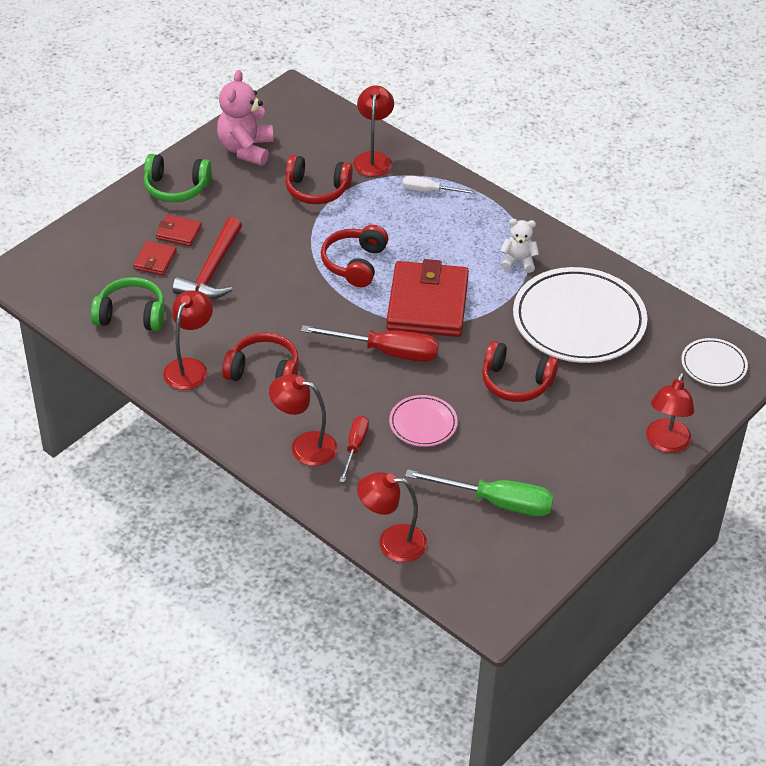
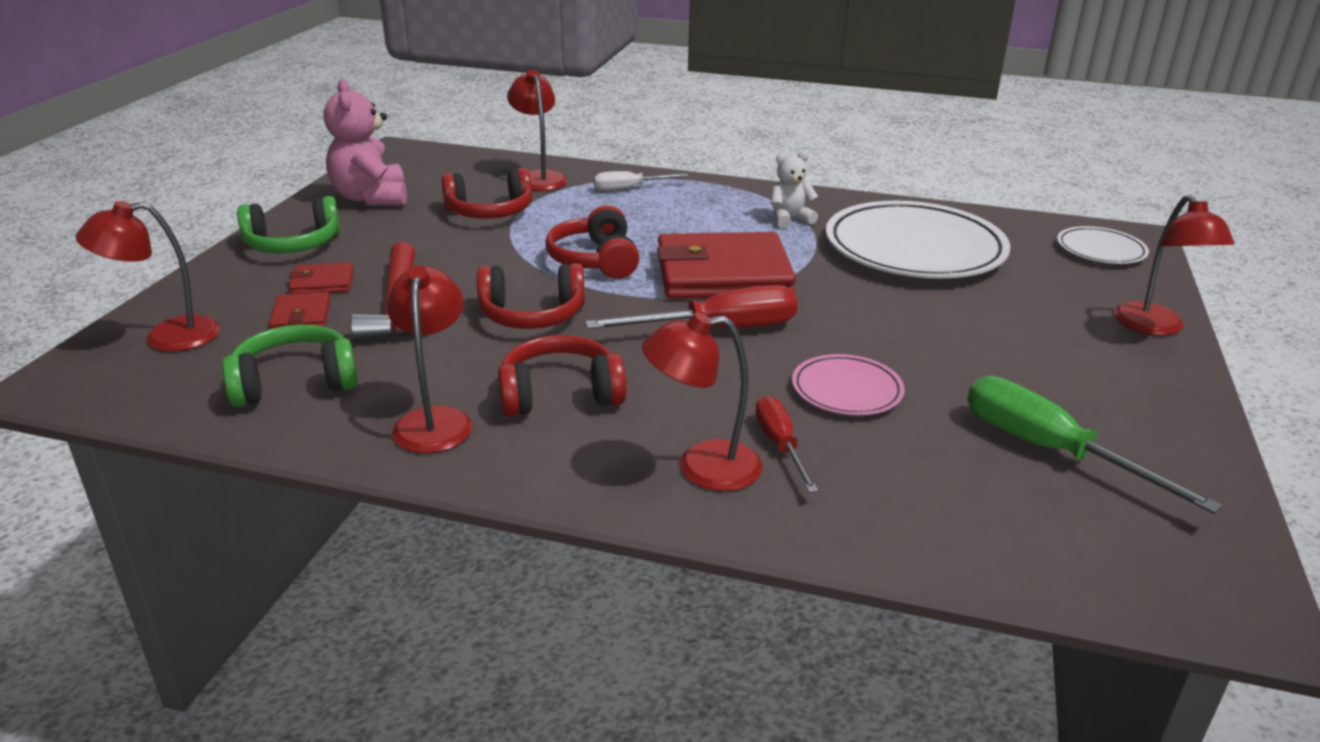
camera: 25 degrees left, 15 degrees down
red lamp [357,472,427,562] -> red lamp moved to [76,201,220,352]
red wallet [386,259,469,337] -> red wallet turned 75 degrees counterclockwise [657,232,796,299]
green screwdriver [405,469,554,517] -> green screwdriver turned 120 degrees counterclockwise [967,376,1223,514]
red headphones [482,341,559,402] -> red headphones moved to [477,263,585,329]

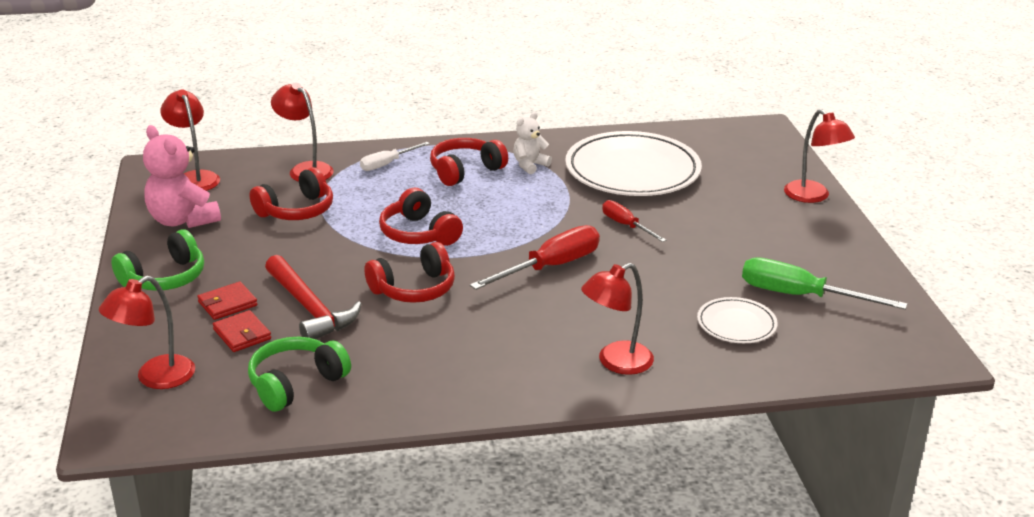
camera: 25 degrees left, 0 degrees up
red lamp [387,266,472,453] -> red lamp moved to [160,89,220,191]
red headphones [498,335,627,417] -> red headphones moved to [430,138,508,186]
red wallet [657,232,796,299] -> none
red screwdriver [755,396,818,493] -> red screwdriver moved to [602,200,667,242]
pink plate [792,354,904,416] -> none
white plate [1057,226,1149,264] -> white plate moved to [697,297,778,343]

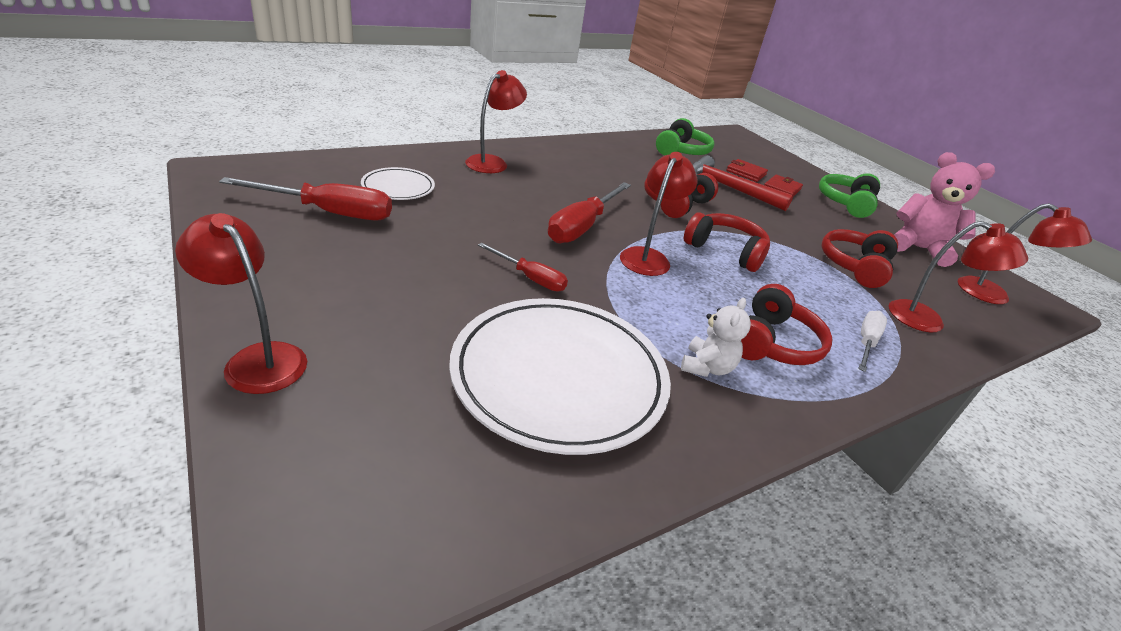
camera: 155 degrees right, 5 degrees up
red lamp [99,276,195,389] -> red lamp moved to [620,152,698,276]
green screwdriver [742,257,908,310] -> red screwdriver [219,177,392,220]

